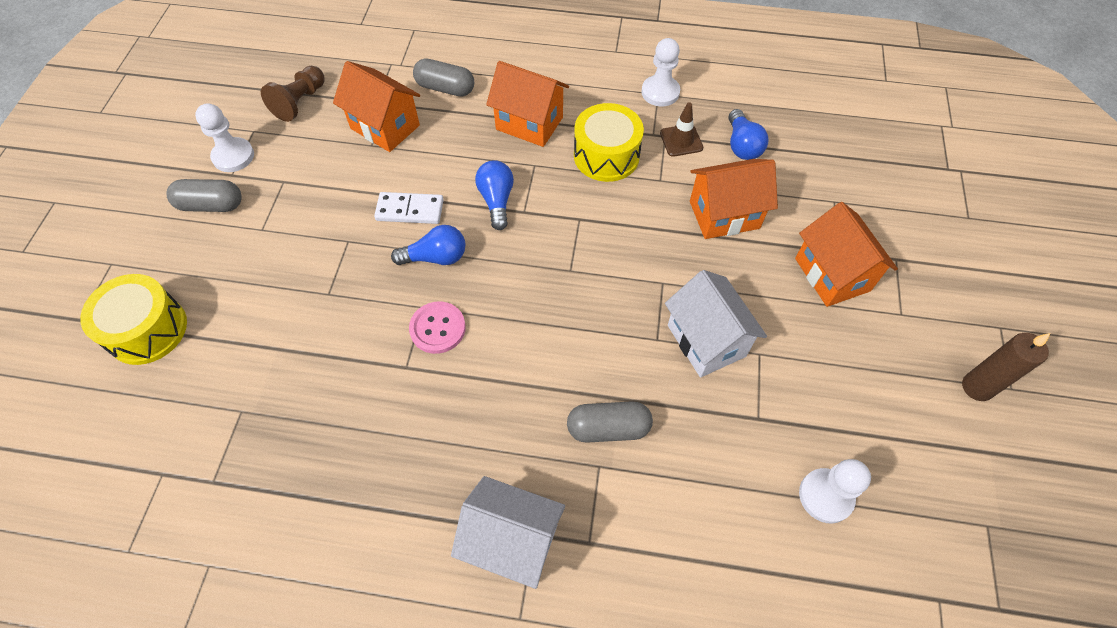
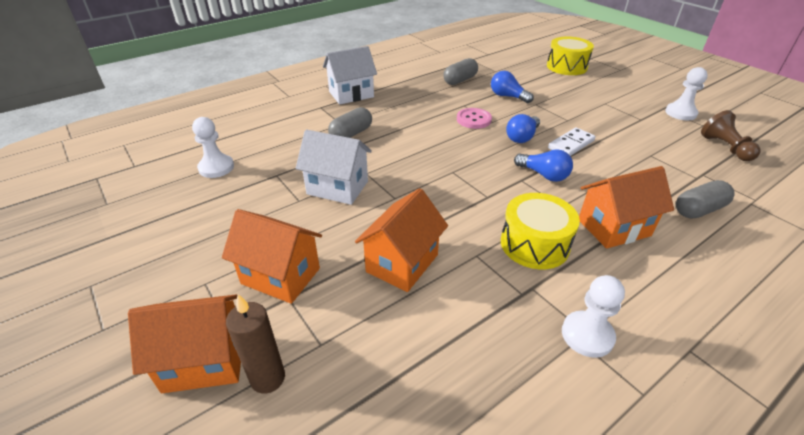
camera: 135 degrees right, 20 degrees down
grey capsule [166,179,242,212] -> grey capsule moved to [443,58,478,85]
orange house [333,61,420,152] -> orange house moved to [128,294,241,393]
brown traffic cone [660,102,703,157] -> none
blue light bulb [729,109,768,160] -> blue light bulb moved to [491,71,534,103]
brown candle [962,333,1050,401] -> brown candle moved to [226,294,285,394]

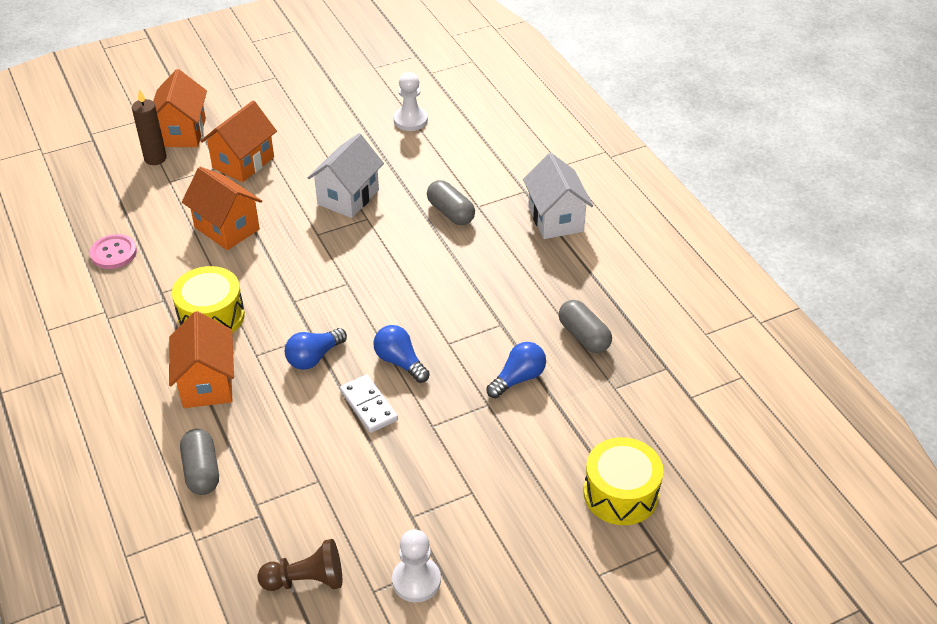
camera: 100 degrees right, 5 degrees up
pink button [457,108,492,129] -> pink button moved to [90,234,137,269]
white pawn [562,275,625,358] -> none

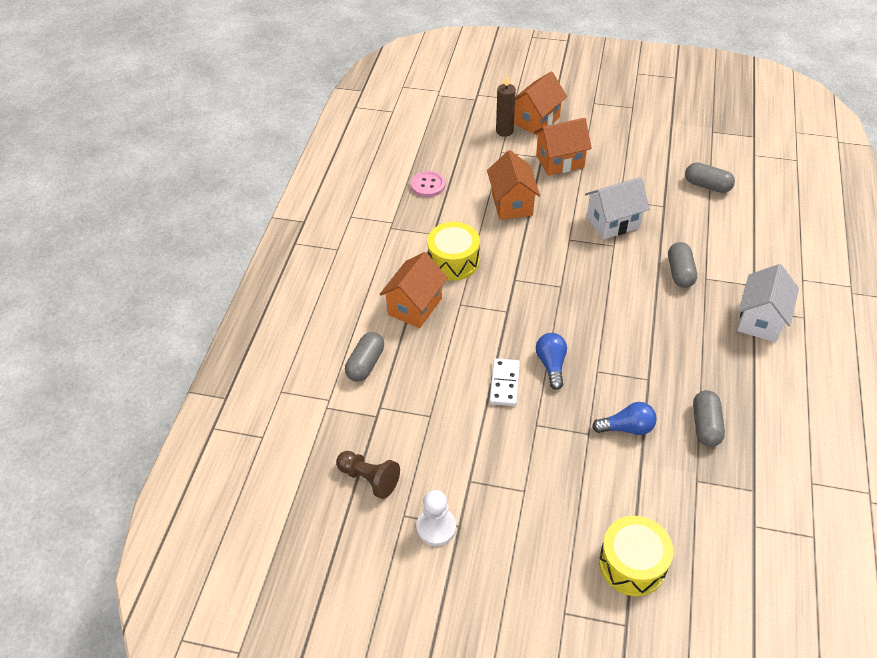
camera: 40 degrees right, 5 degrees up
blue light bulb [285,328,347,370] -> none
white pawn [393,72,428,131] -> grey capsule [685,162,735,193]

